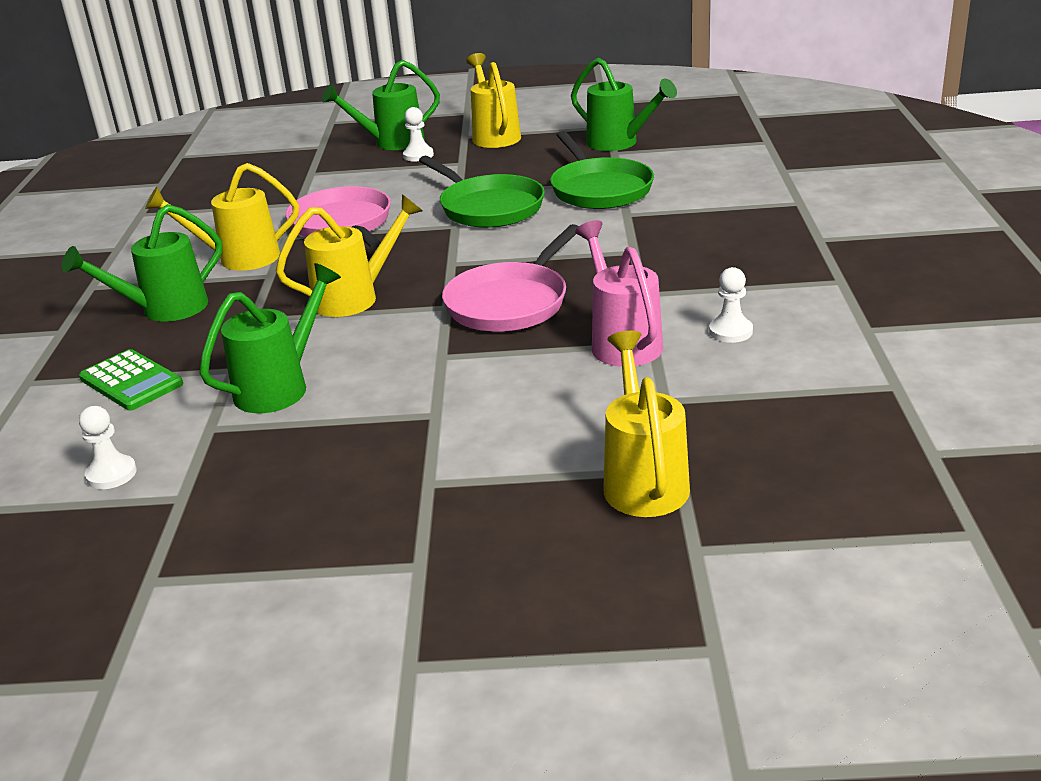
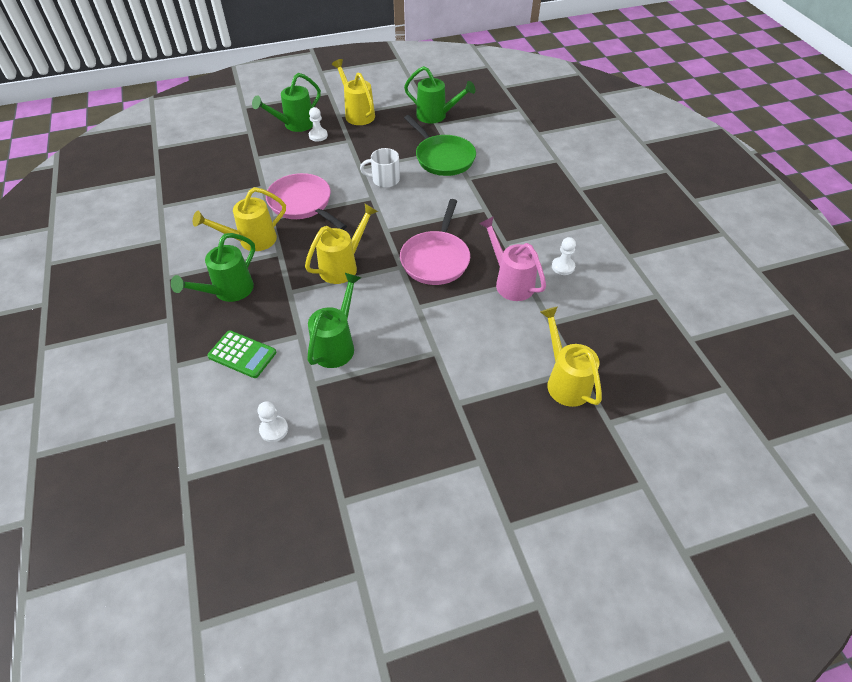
camera: 20 degrees left, 20 degrees up
green pan [419,156,545,228] -> white mug [360,148,400,188]

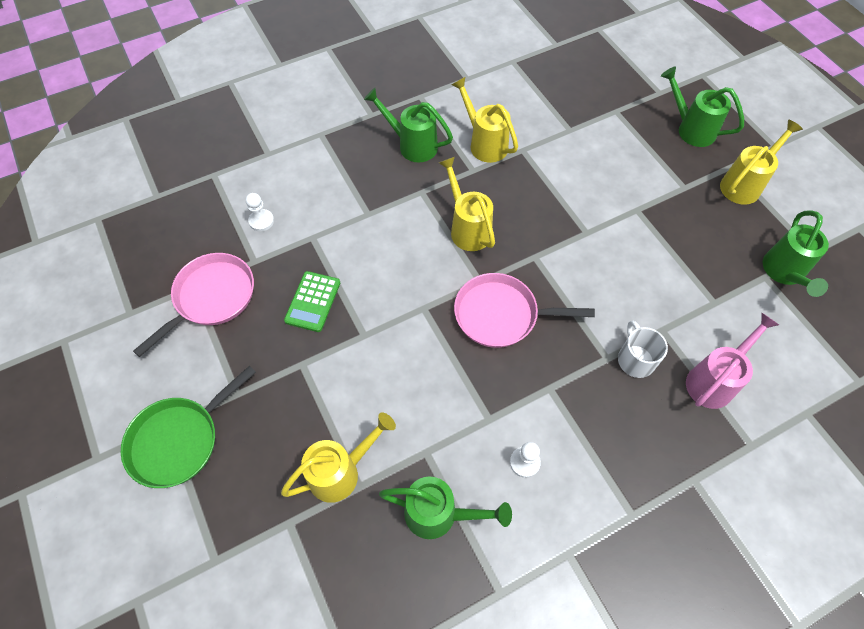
camera: 80 degrees right, 10 degrees up
green calculator [207,330,276,378] -> green calculator moved to [284,271,340,332]
pink pan [266,173,347,230] -> pink pan moved to [133,253,254,357]
yellow watering can [305,204,378,284] -> yellow watering can turned 150 degrees counterclockwise [439,157,495,251]
green watering can [307,273,361,368] -> green watering can moved to [379,476,512,539]
white pawn [309,107,328,141] -> none
white mug [360,148,400,188] -> white mug moved to [618,320,668,378]
green pan [404,115,476,176] -> green pan moved to [121,366,256,488]
pink watering can [479,216,546,301] -> pink watering can moved to [686,313,779,409]

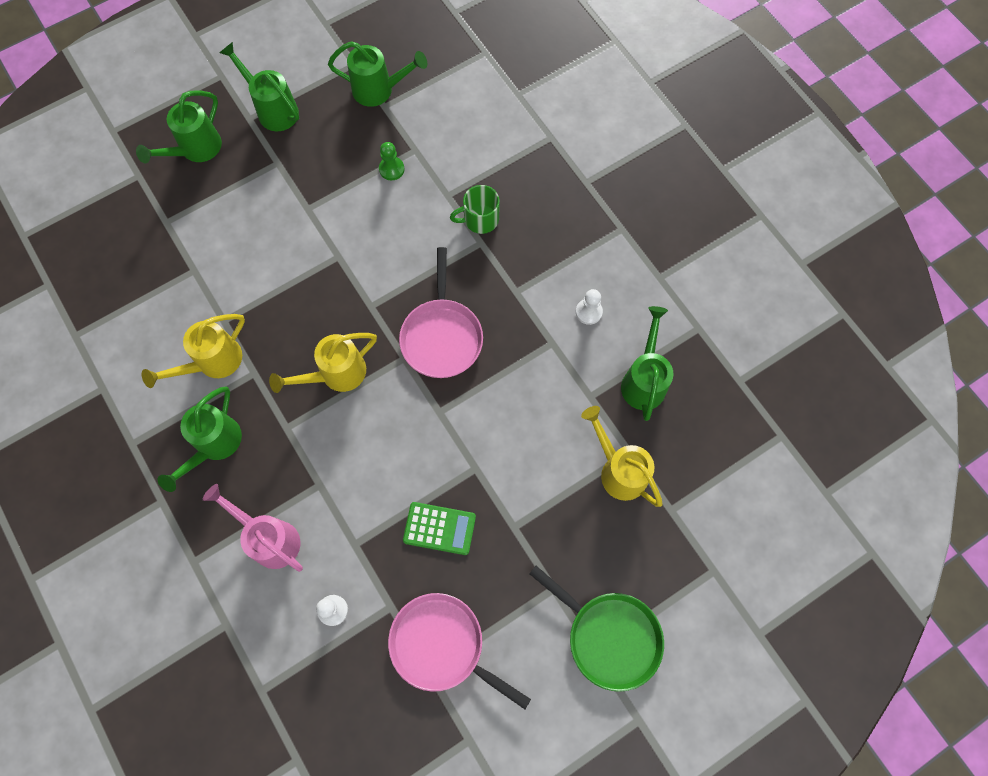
camera: 95 degrees left, 10 degrees up
white mug [618,320,668,378] -> green mug [450,185,500,234]
pink watering can [686,313,779,409] -> pink watering can moved to [203,484,303,572]
yellow watering can [720,120,803,205] -> green watering can [219,42,299,131]
none -> green pawn [379,142,405,181]

